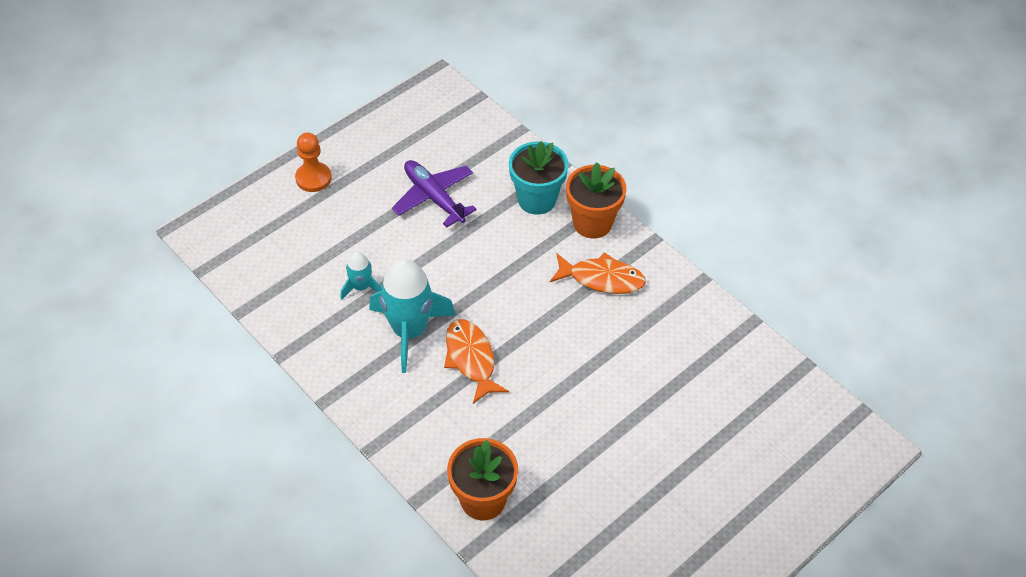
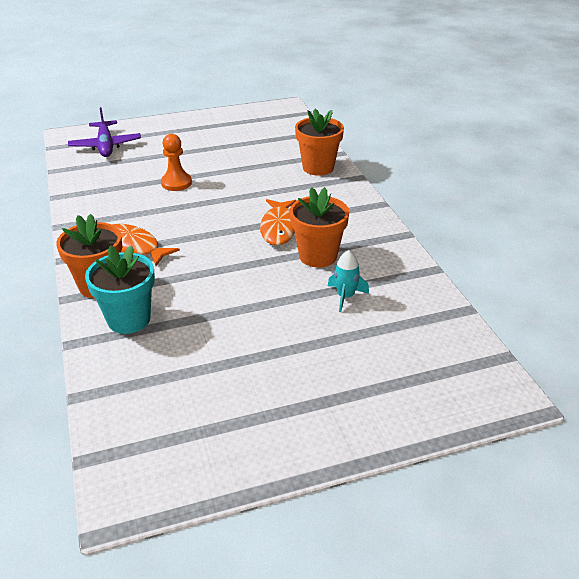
camera: 155 degrees left, 15 degrees down
orange pawn [295,132,332,192] -> orange pawn moved to [161,134,192,191]
turquoise rocket [369,259,455,373] -> orange flower pot [290,187,350,268]
purple plane [392,160,477,228] -> purple plane moved to [68,107,141,157]

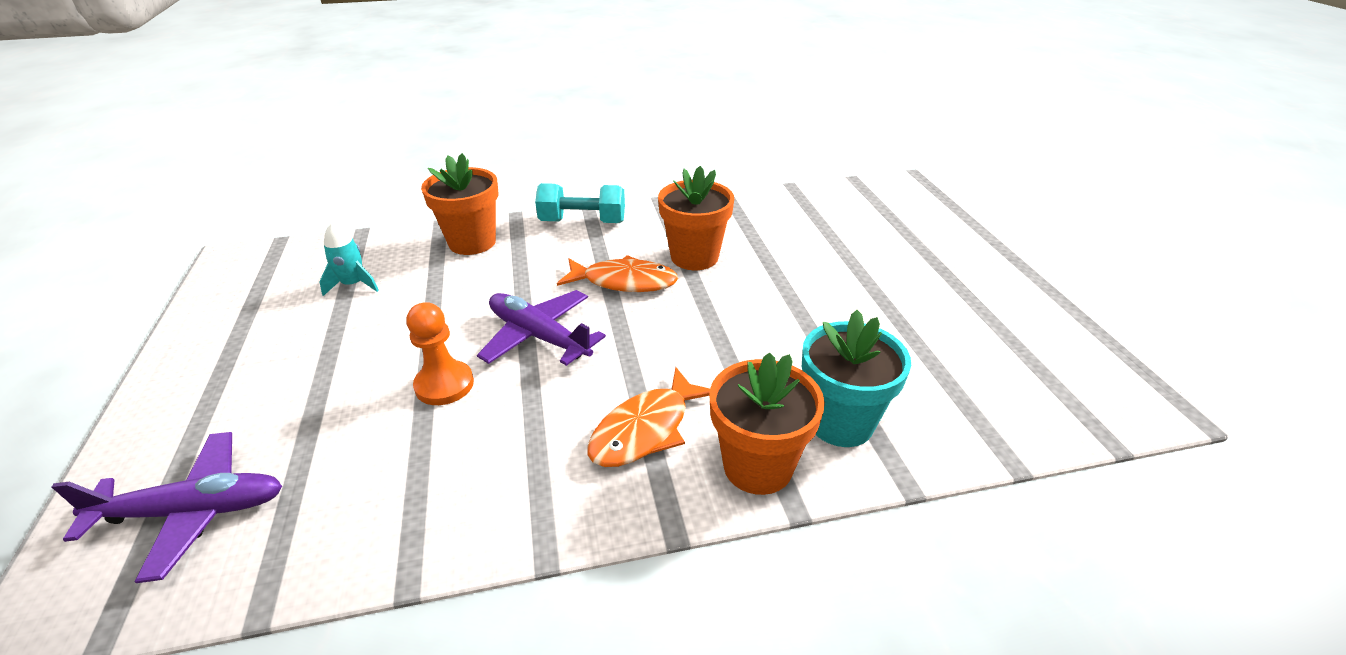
camera: 85 degrees left, 0 degrees up
turquoise rocket [328,250,369,312] -> turquoise rocket moved to [319,223,379,296]
none -> purple plane [477,290,606,366]
none -> turquoise dumbbell [535,183,625,223]

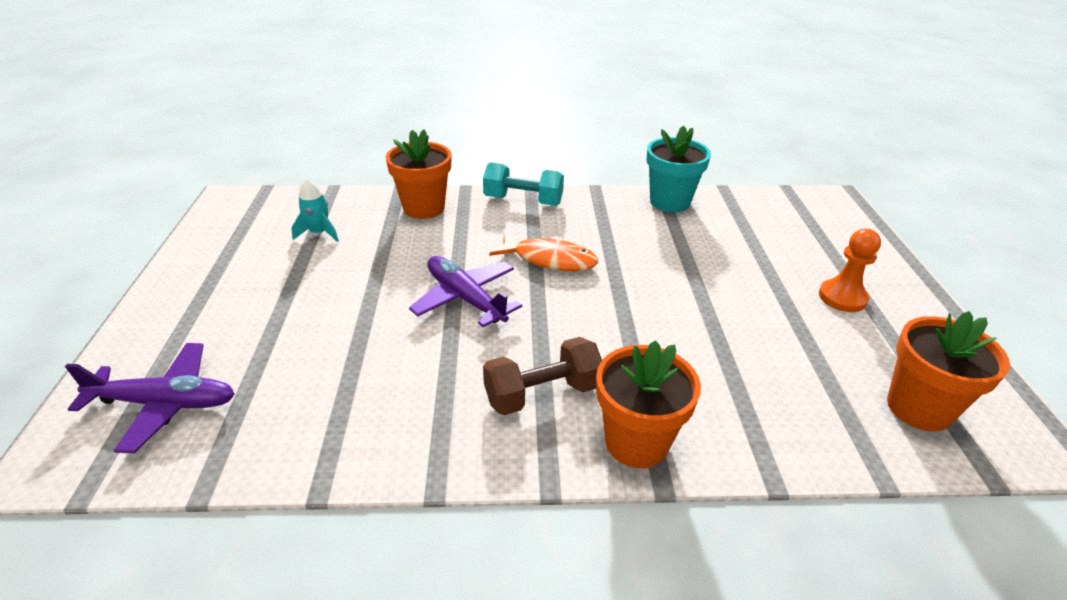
camera: 10 degrees right, 0 degrees up
orange pawn [406,302,474,405] -> orange pawn moved to [819,229,881,312]
orange fish [588,367,710,467] -> brown dumbbell [483,337,602,415]
orange flower pot [658,166,734,270] -> orange flower pot moved to [887,311,1010,432]
turquoise flower pot [802,310,911,447] -> turquoise flower pot moved to [646,126,711,212]

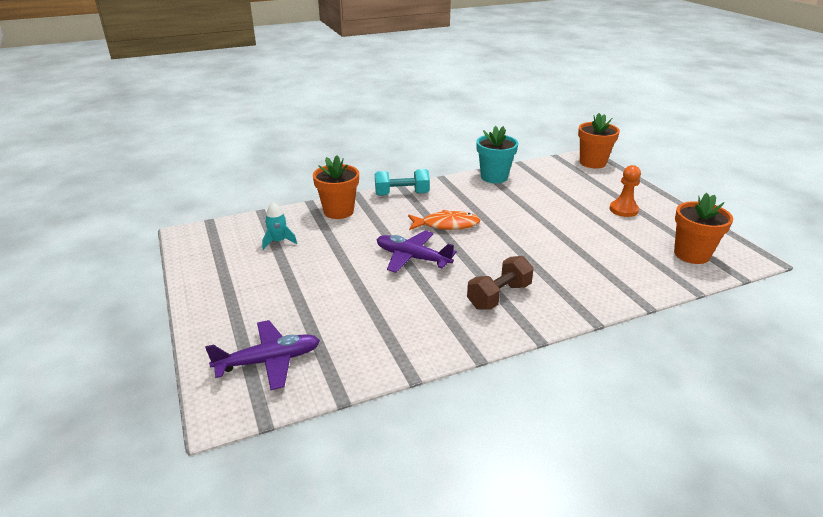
camera: 20 degrees left, 5 degrees down
orange flower pot [596,340,701,468] -> orange flower pot moved to [578,113,620,169]

